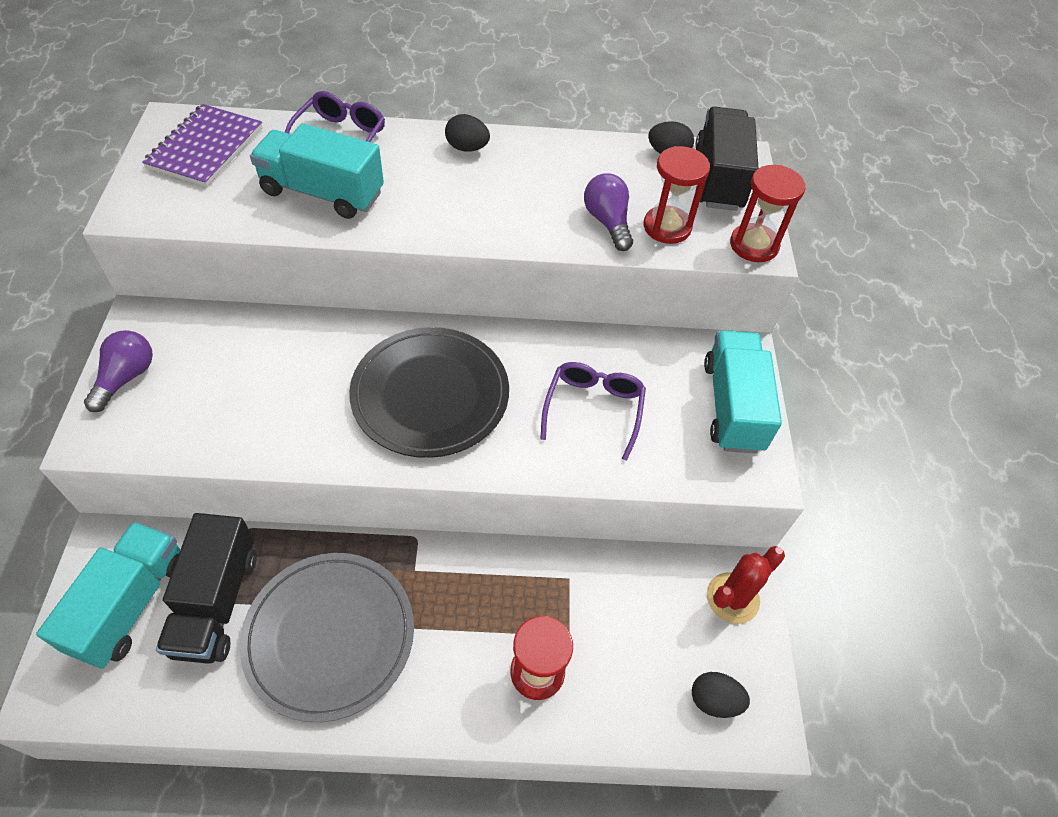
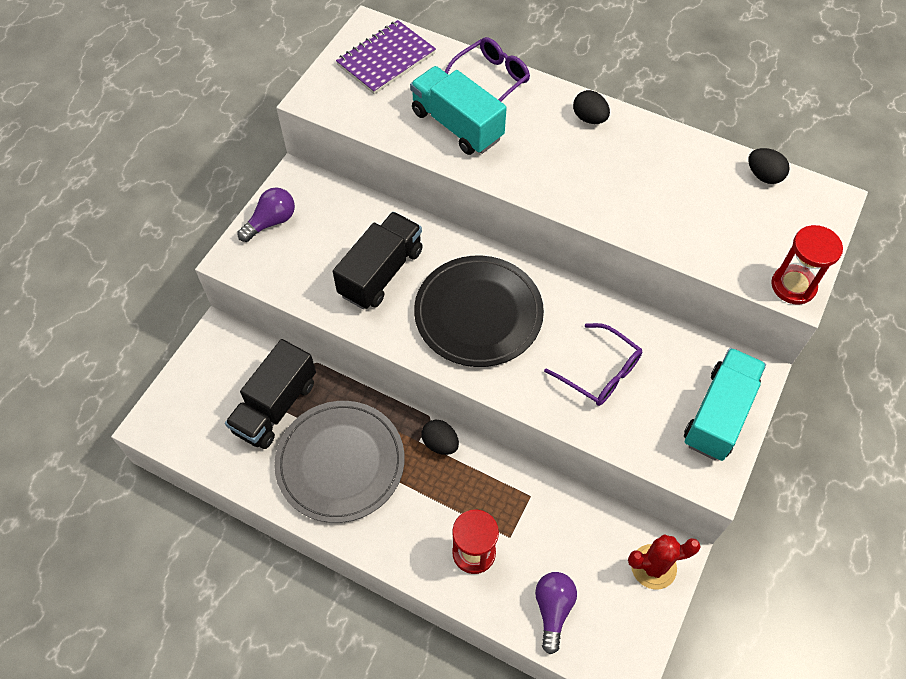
camera: 30 degrees right, 5 degrees up
turquoise truck [36,522,180,669] -> none
purple glasses [540,362,646,461] -> purple glasses turned 90 degrees clockwise [544,323,642,406]
purple light bulb [584,173,633,251] -> purple light bulb moved to [535,572,577,654]
red hourglass [644,146,710,244] -> none
black egg [692,672,750,718] -> black egg moved to [421,420,459,455]
black truck [695,107,759,211] -> black truck moved to [333,212,423,309]

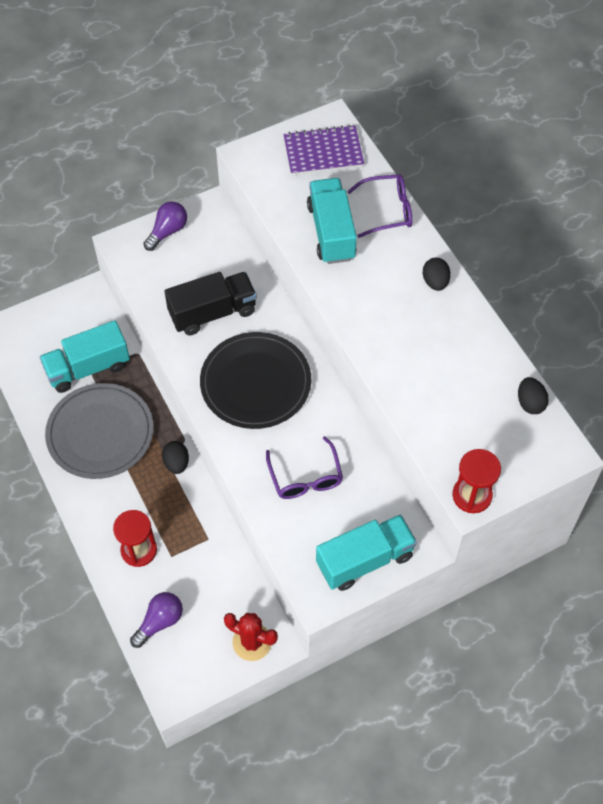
camera: 35 degrees right, 0 degrees up
black truck [225,339,316,449] -> turquoise truck [40,320,130,393]
purple light bulb [237,188,295,242] -> purple light bulb turned 45 degrees counterclockwise [143,202,187,251]

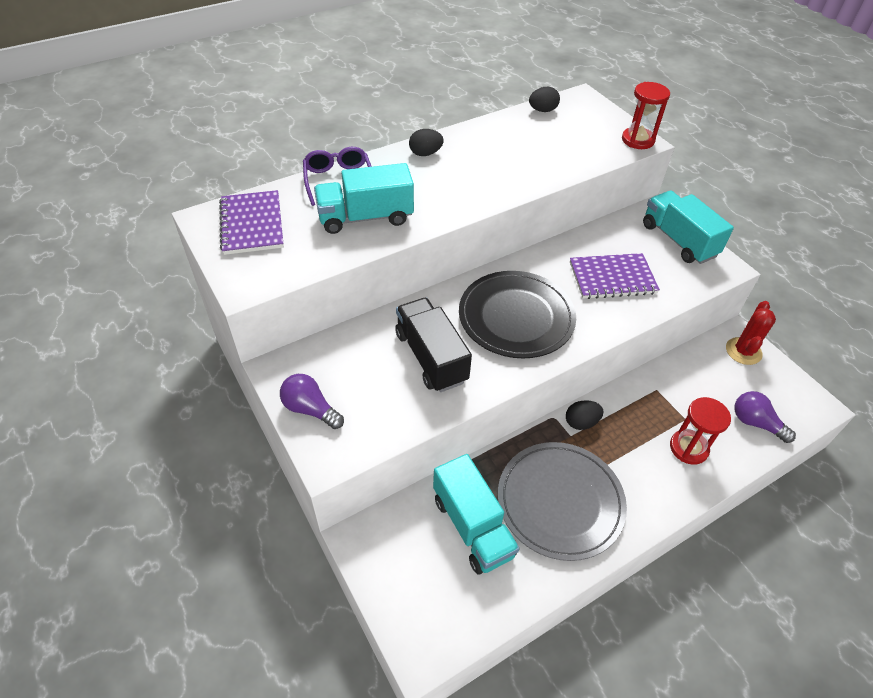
camera: 95 degrees left, 10 degrees down
purple glasses [266,436,343,499] -> purple notebook [570,253,660,299]

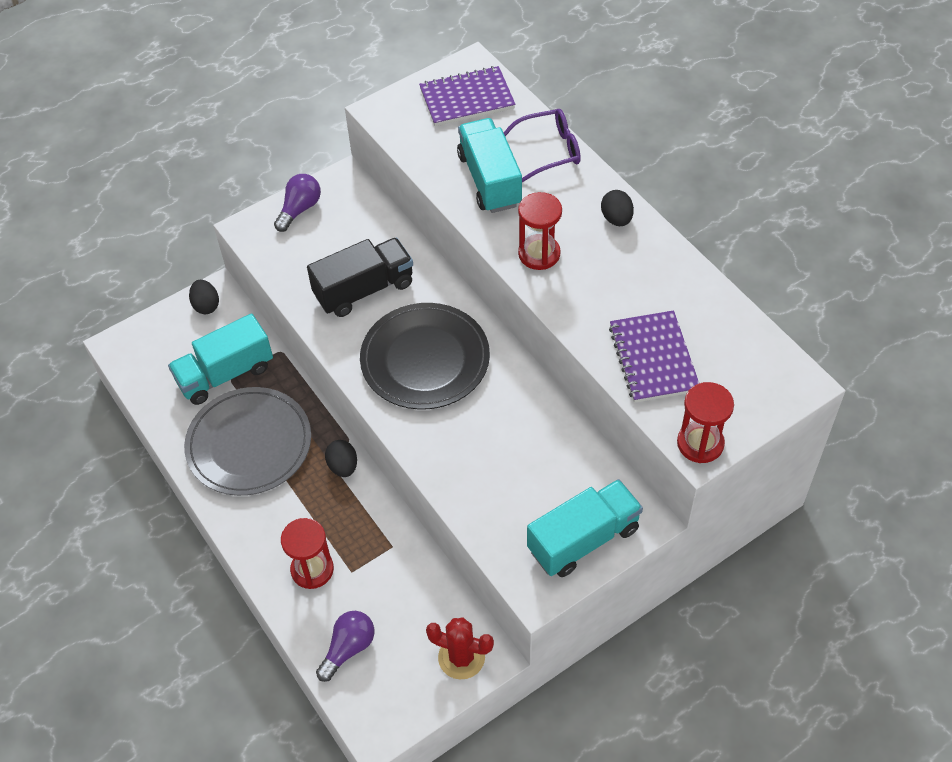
camera: 90 degrees right, 5 degrees up
black egg [529,87,560,112] -> black egg moved to [189,280,219,314]
purple notebook [570,253,660,299] -> purple notebook moved to [609,310,699,403]
none -> red hourglass [518,192,562,270]

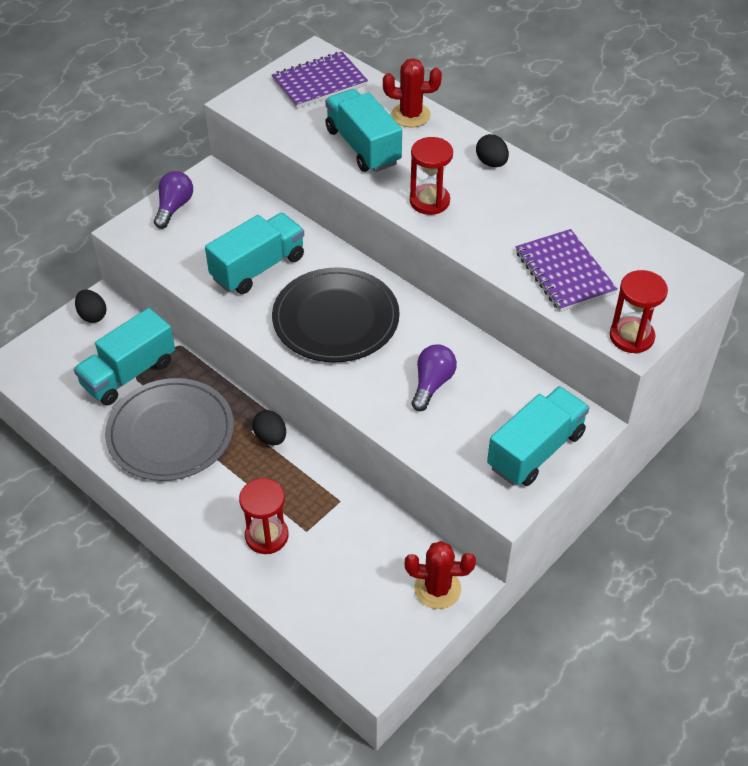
camera: 15 degrees left, 5 degrees down
black truck [307,238,413,317] -> turquoise truck [205,213,304,294]
purple light bulb [316,611,374,682] -> purple light bulb moved to [411,344,457,411]
purple glasses [503,109,581,182] -> red cactus [383,58,442,127]

